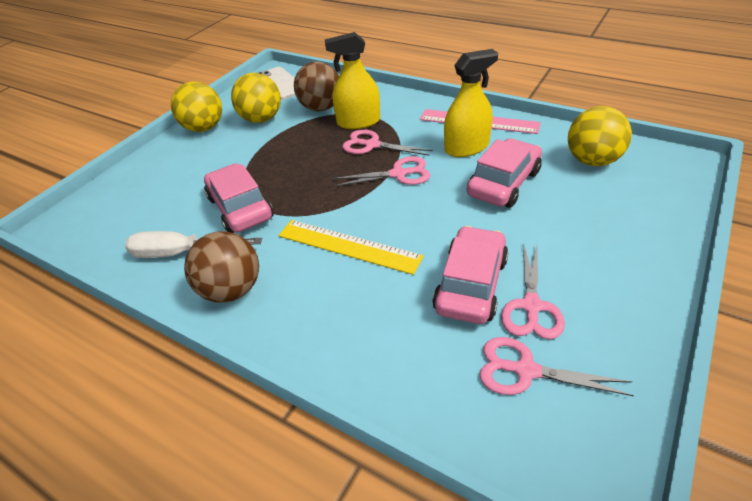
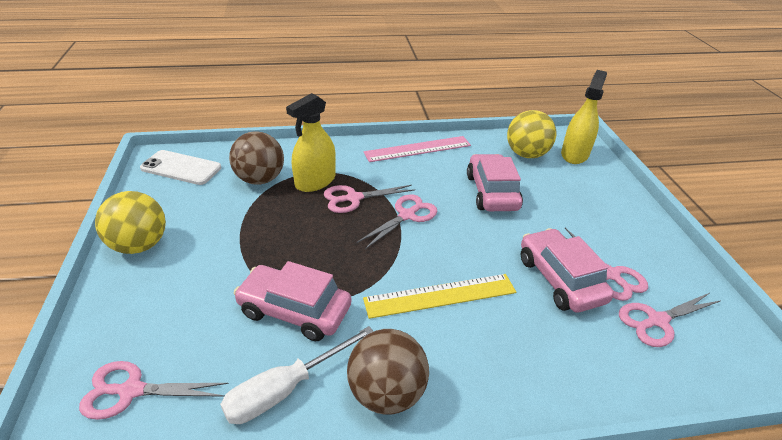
camera: 45 degrees left, 5 degrees down
yellow ball [231,73,281,123] -> none
yellow spray bottle [444,49,498,157] -> yellow spray bottle moved to [561,70,607,164]
none -> pink scissors [79,361,229,420]

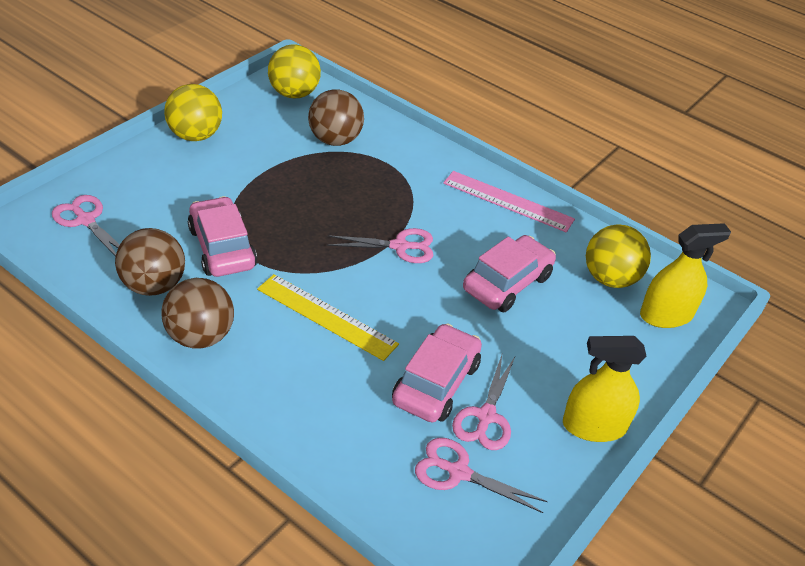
camera: 45 degrees right, 5 degrees up
white phone [140,150,221,185] -> yellow ball [268,44,321,98]
white screwdriver [220,326,374,424] -> brown ball [115,228,185,296]
yellow spray bottle [286,93,336,192] -> yellow spray bottle moved to [563,336,646,442]
pink scissors [324,185,415,213] -> none

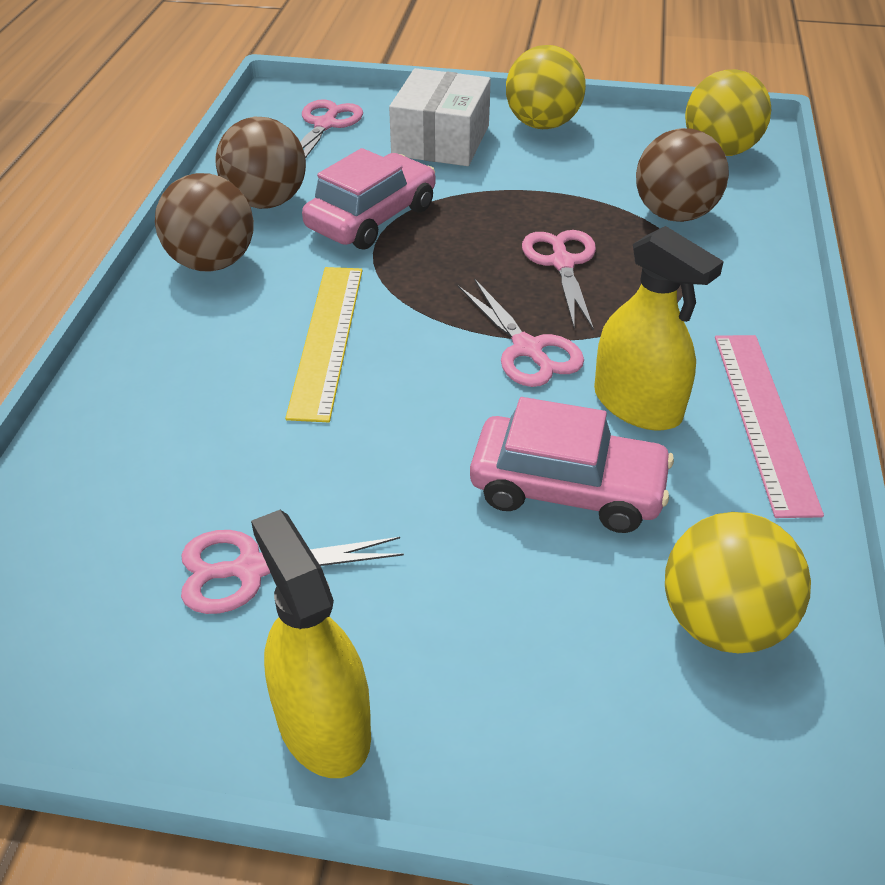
camera: 65 degrees right, 0 degrees up
pink car [392,323,482,422] -> none
pink scissors [415,438,548,513] -> pink scissors moved to [522,230,596,330]
yellow spray bottle [640,223,731,328] -> yellow spray bottle moved to [594,226,724,430]
none -> white box [389,68,491,166]

